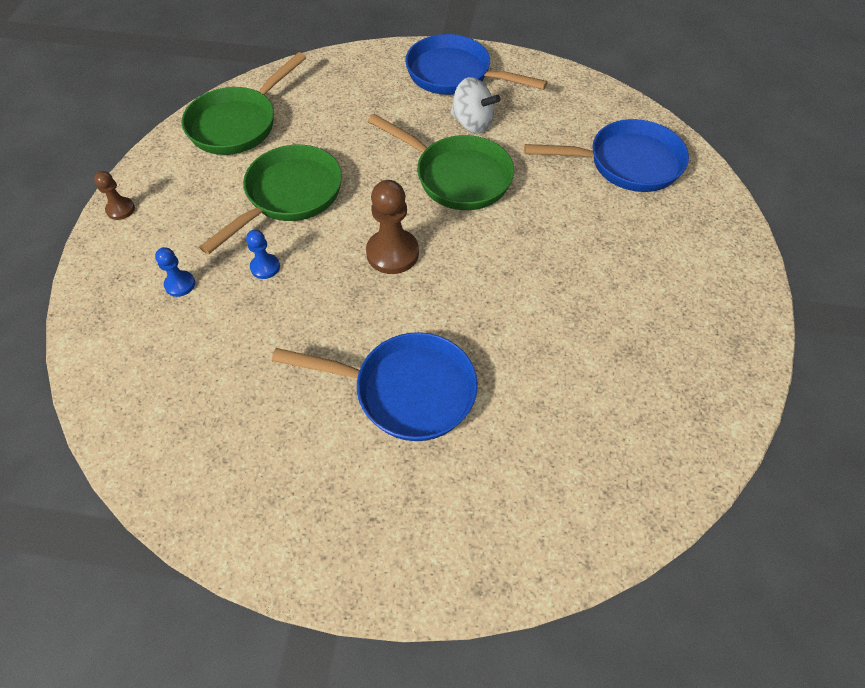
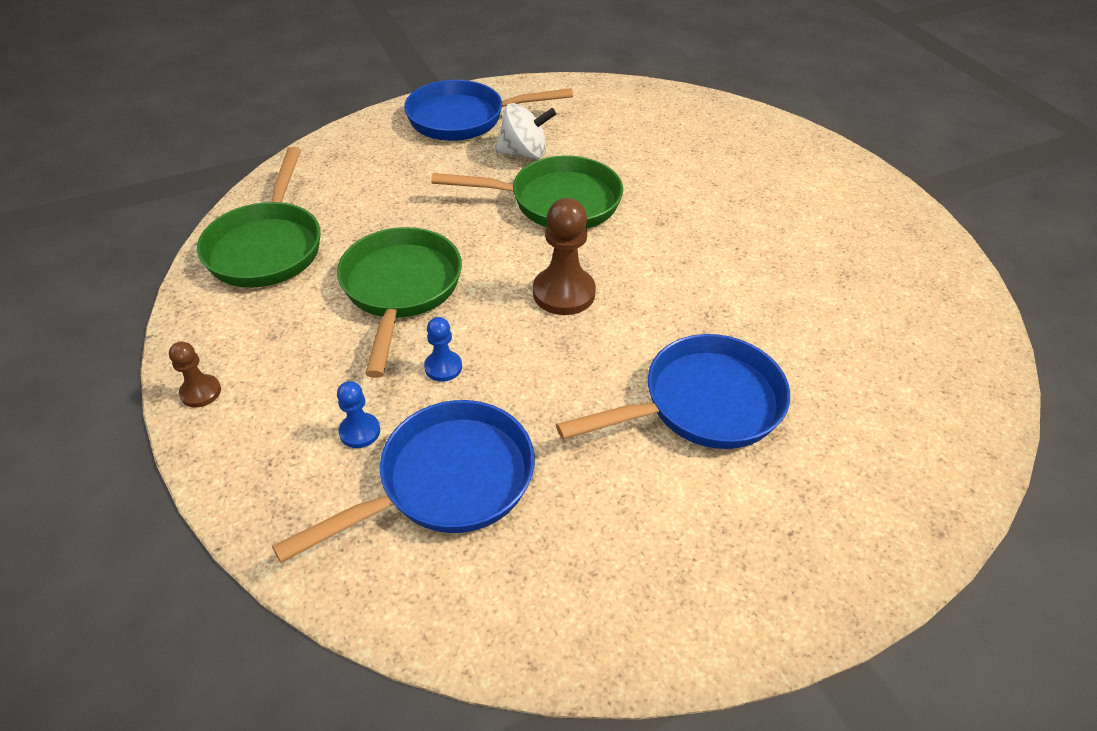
camera: 35 degrees left, 10 degrees down
blue pan [524,119,689,192] -> blue pan moved to [272,400,535,563]

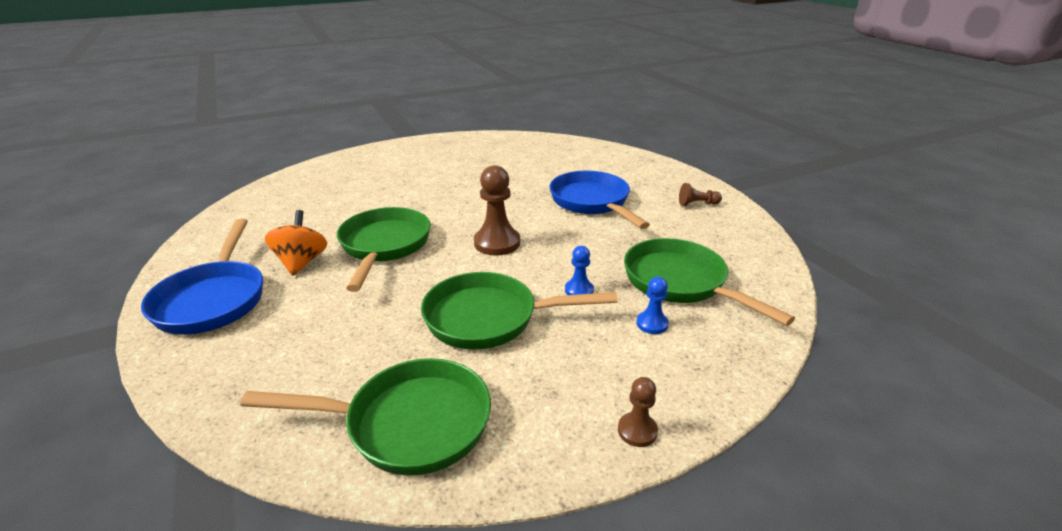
camera: 90 degrees left, 15 degrees down
blue pan [272,400,535,563] -> green pan [624,238,795,326]
white spinning top [495,103,556,159] -> orange spinning top [265,210,327,276]
none -> brown pawn [679,183,722,206]

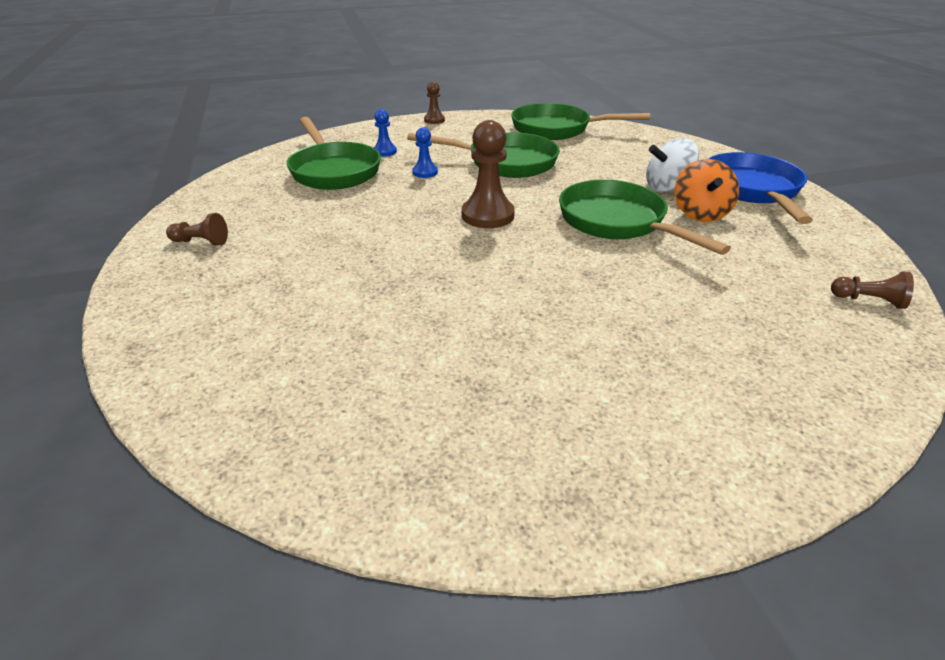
camera: 170 degrees left, 5 degrees up
green pan [337,207,431,292] -> green pan turned 135 degrees clockwise [559,180,731,255]
blue pan [550,171,650,229] -> none
none -> white spinning top [646,138,699,192]
none -> brown pawn [831,271,914,309]

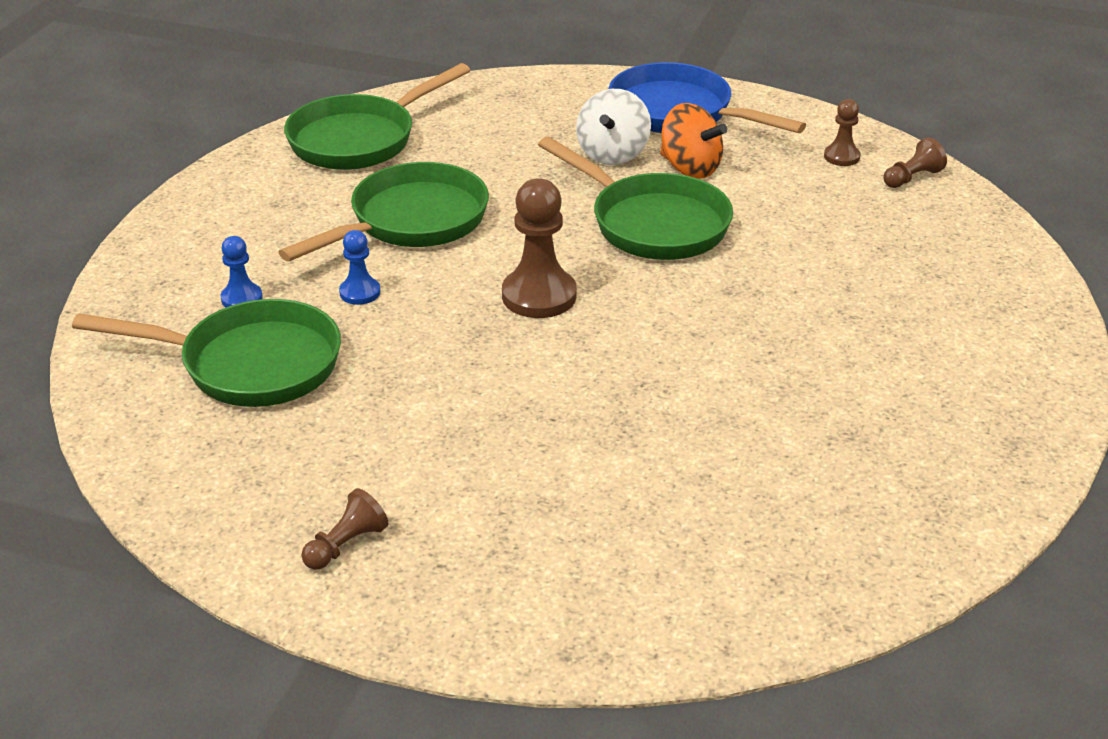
camera: 55 degrees left, 0 degrees up
brown pawn [424,82,445,124] -> brown pawn moved to [824,99,860,166]
green pan [559,180,731,255] -> green pan turned 135 degrees counterclockwise [538,137,733,260]

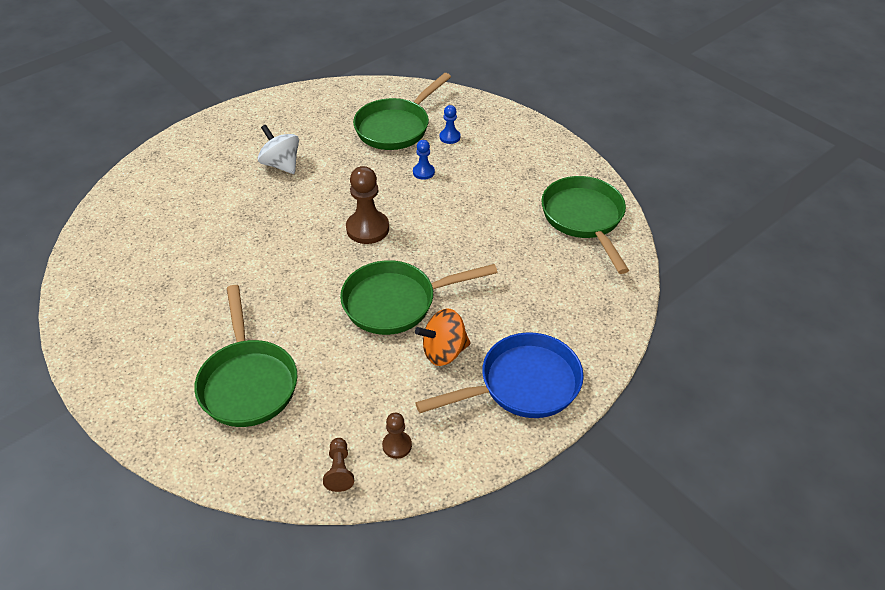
camera: 120 degrees right, 10 degrees up
green pan [279,162,489,261] -> green pan moved to [194,285,297,427]
brown pawn [301,488,388,570] -> none
white spinning top [576,89,651,165] -> white spinning top moved to [258,125,299,174]

